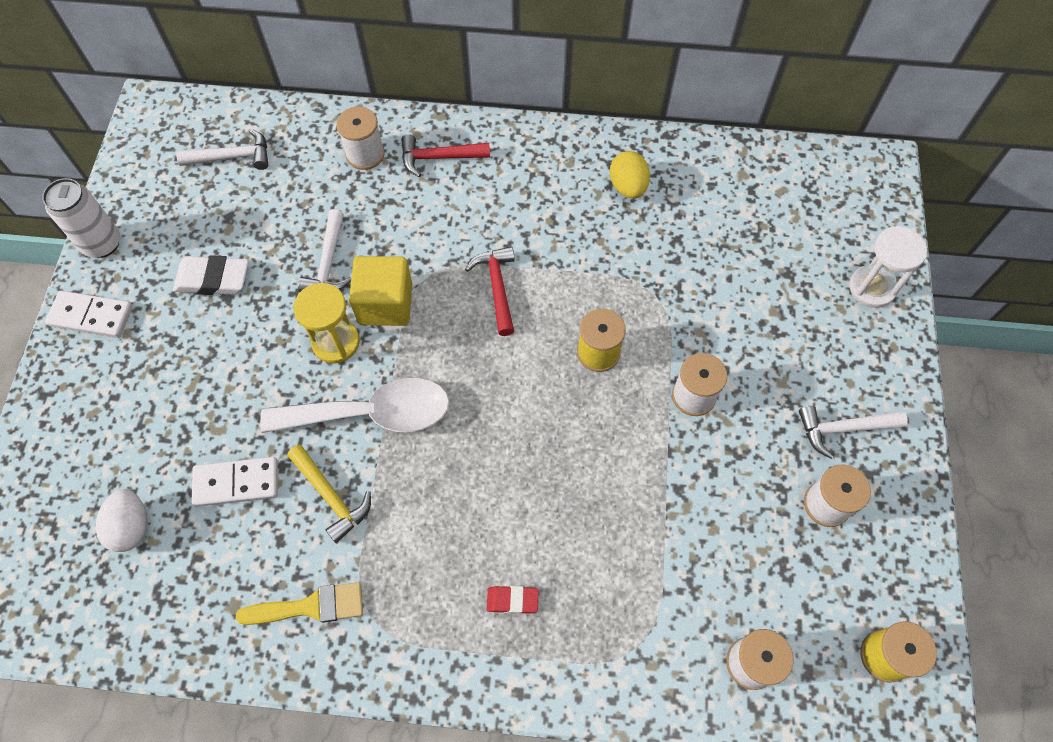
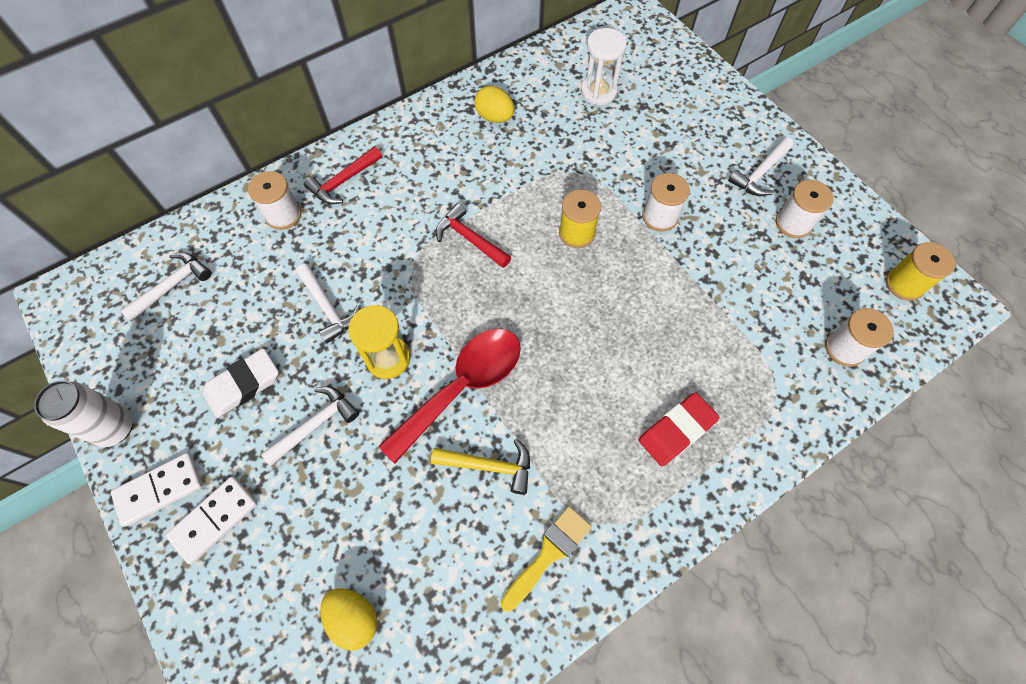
camera: 40 degrees left, 0 degrees up
white egg [96,489,147,552] -> yellow egg [320,588,377,651]
white domino [191,457,278,507] -> white domino moved to [166,476,258,564]
white spoon [260,378,449,433] -> red spoon [378,329,521,464]
yellow cube [349,256,412,326] -> none
red eraser [487,586,539,614] -> red eraser [639,392,720,466], size x1.70
white hourglass [849,226,927,308] -> white hourglass moved to [581,28,627,105]
none -> white hammer [261,386,359,466]

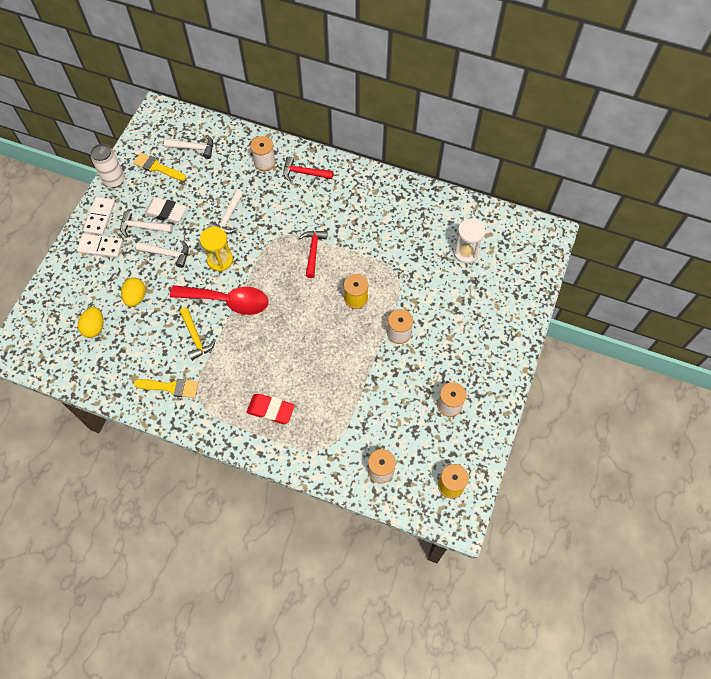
camera: 55 degrees right, 0 degrees up
white domino [111,453,203,527] -> white domino turned 75 degrees clockwise [83,197,115,235]
yellow egg [474,86,515,123] -> yellow egg moved to [121,278,146,307]
white hammer [728,137,793,196] -> white hammer moved to [120,211,173,237]
none -> yellow brush [133,152,186,181]

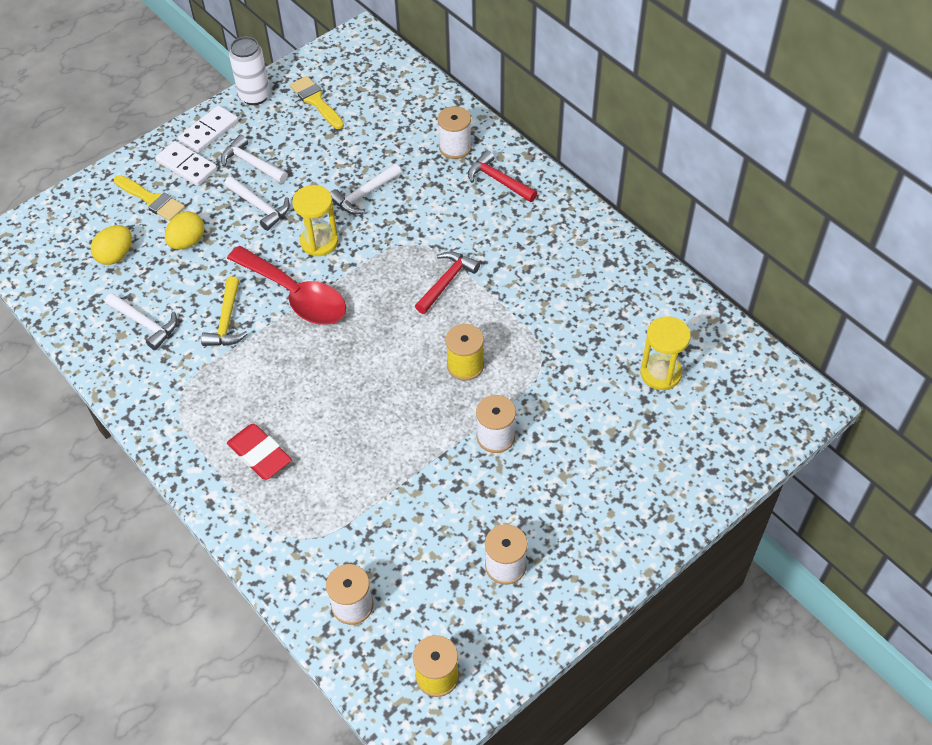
camera: 30 degrees right, 10 degrees down
yellow brush [134,379,198,398] -> yellow brush moved to [114,175,185,221]
white eraser [144,197,187,223] -> none
white hammer [164,135,213,159] -> white hammer moved to [105,293,177,350]
white hourglass [453,219,485,263] -> yellow hourglass [640,316,691,390]

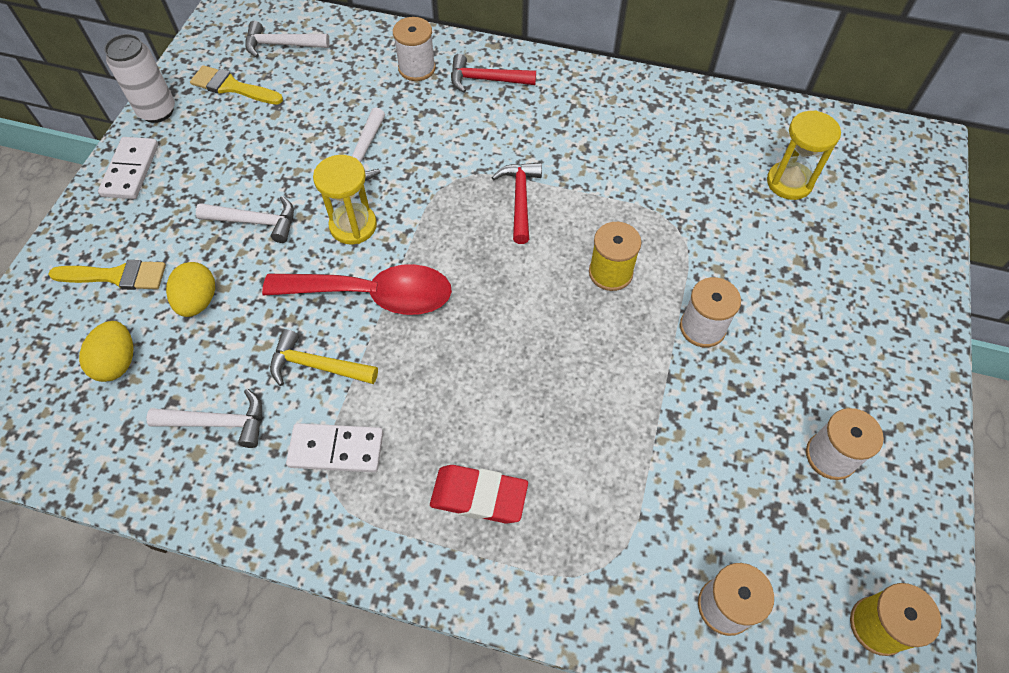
camera: 35 degrees left, 5 degrees up
white domino [155,141,217,186] -> white domino moved to [286,423,383,473]
yellow hammer [201,276,248,346] -> yellow hammer turned 135 degrees clockwise [270,329,378,386]
white hammer [221,134,288,183] -> white hammer moved to [245,21,330,58]

